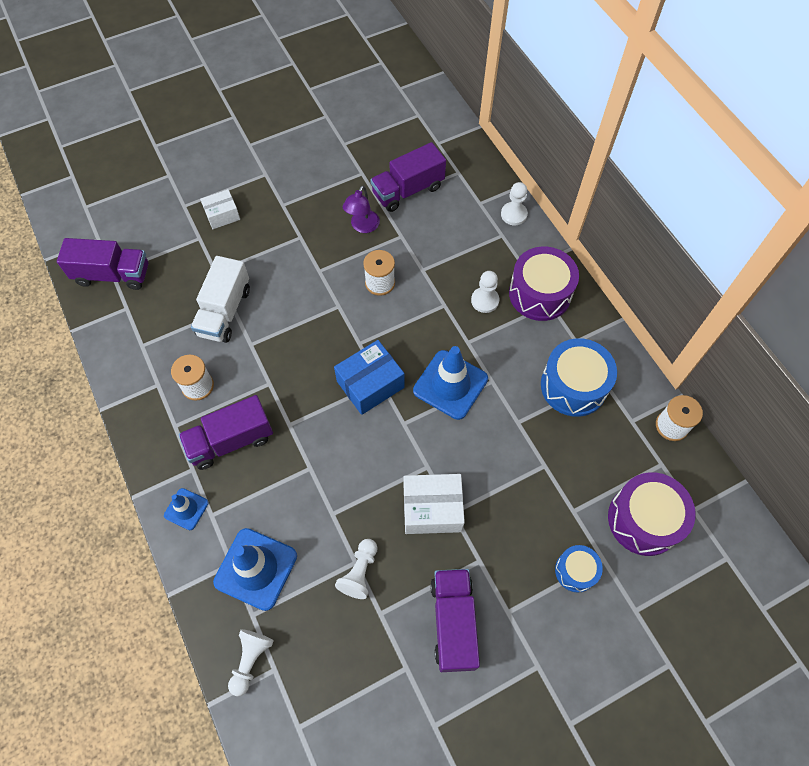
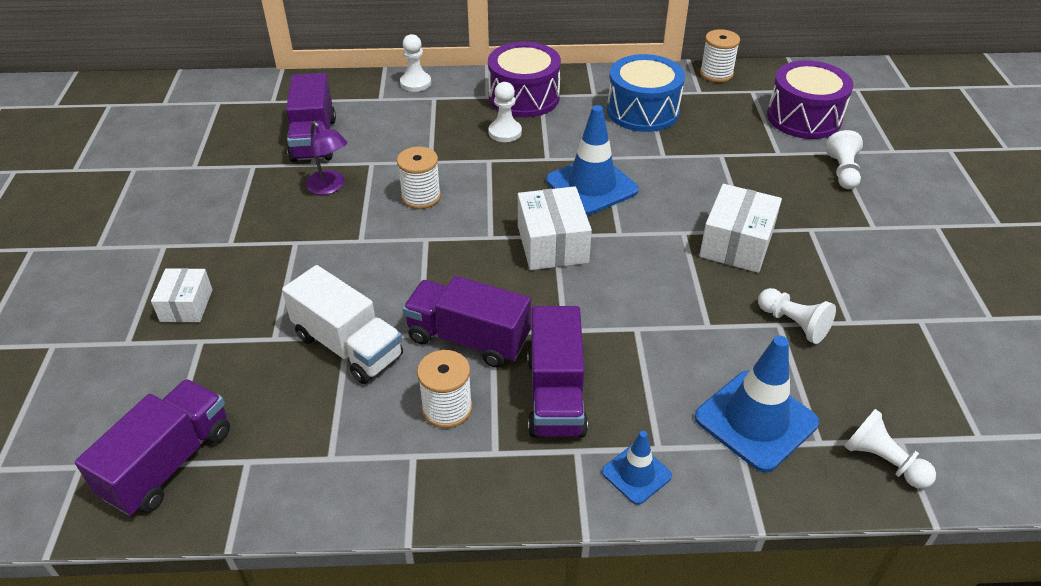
camera: 65 degrees left, 20 degrees down
blue box [334,340,405,415] -> white box [518,186,592,270]
purple truck [430,569,480,672] -> purple truck moved to [403,276,531,368]
blue drum [555,545,603,593] -> white pawn [825,130,863,189]

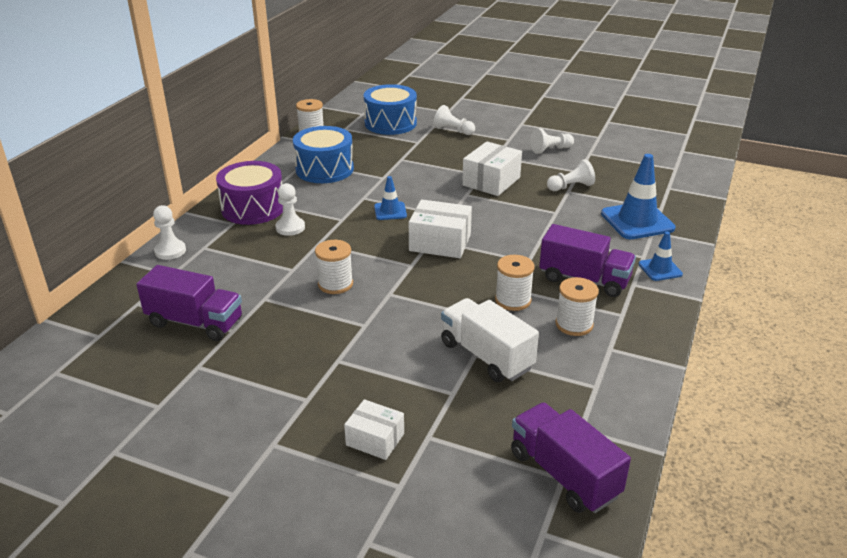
camera: 65 degrees left, 10 degrees down
white truck [282,265,403,384] -> white truck turned 105 degrees counterclockwise [441,298,539,382]
purple lamp [306,121,347,195] -> none
purple truck [403,276,531,368] -> white spool [495,255,535,311]
blue traffic cone [546,105,639,215] -> blue traffic cone [374,176,407,220], size x0.54
white box [699,184,782,273] -> white box turned 75 degrees clockwise [462,141,522,196]
purple drum [767,60,853,139] -> blue drum [363,84,417,135]
white pawn [844,409,936,489] -> white pawn moved to [530,128,574,154]

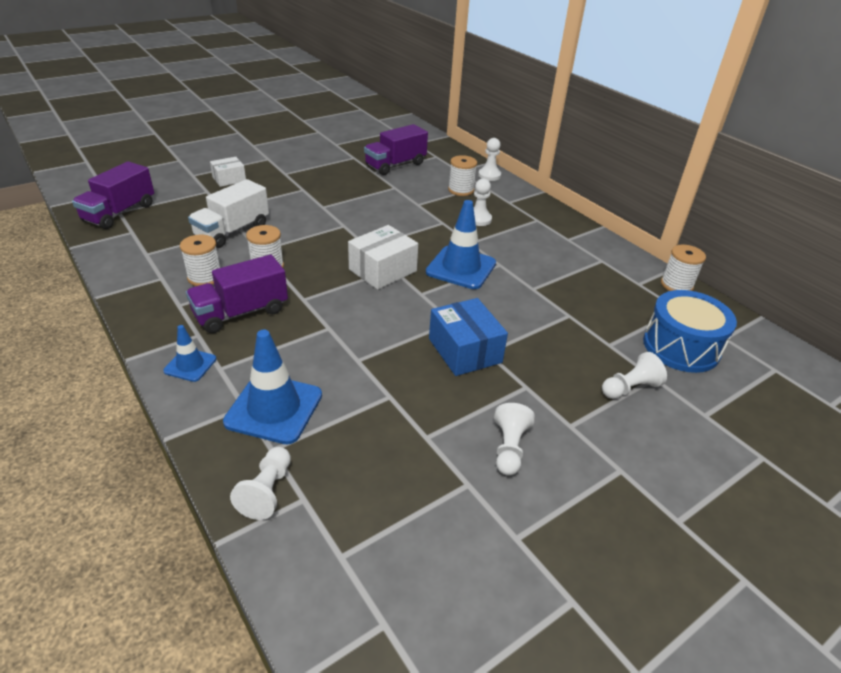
camera: 120 degrees right, 5 degrees up
purple drum [216,161,283,225] -> none
blue drum [293,126,354,183] -> none
white spool [315,240,353,294] -> white spool moved to [448,155,477,196]
blue traffic cone [374,176,407,220] -> blue traffic cone [426,200,496,289], size x1.85
white truck [441,298,539,382] -> white truck turned 135 degrees clockwise [188,179,269,248]
white box [462,141,522,196] -> blue box [429,298,508,376]
purple truck [511,402,631,513] -> purple truck turned 120 degrees clockwise [72,161,154,229]
white pawn [547,159,595,191] -> white pawn moved to [230,447,291,520]

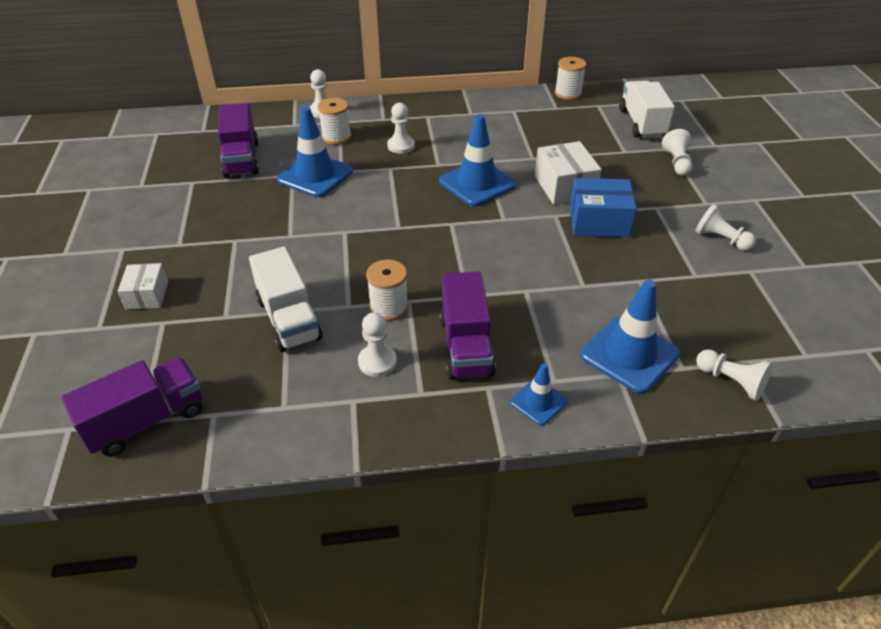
camera: 60 degrees left, 5 degrees up
purple truck [72,161,154,229] -> purple truck turned 90 degrees counterclockwise [62,357,202,457]
white spool [180,235,220,286] -> white pawn [358,313,397,377]
white box [348,225,418,290] -> white box moved to [535,141,601,205]
blue drum [643,290,737,373] -> white truck [619,81,675,138]
none -> blue traffic cone [277,107,353,197]

